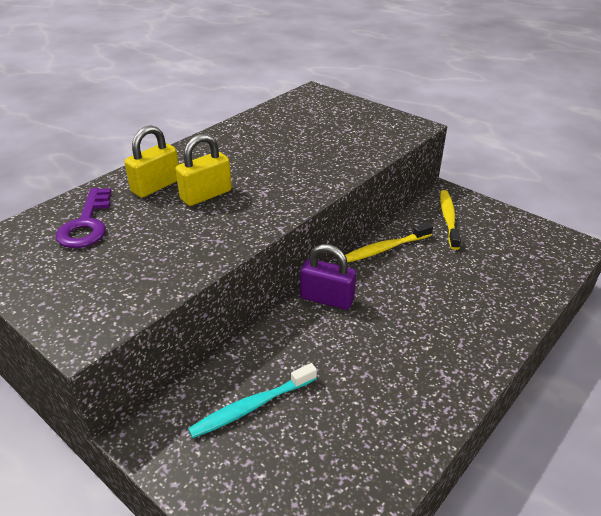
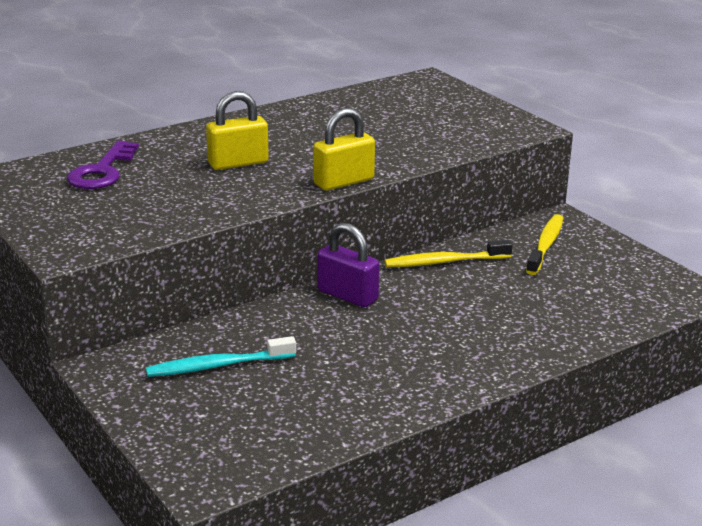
camera: 15 degrees right, 10 degrees down
yellow padlock [125,125,179,198] -> yellow padlock moved to [313,108,375,191]

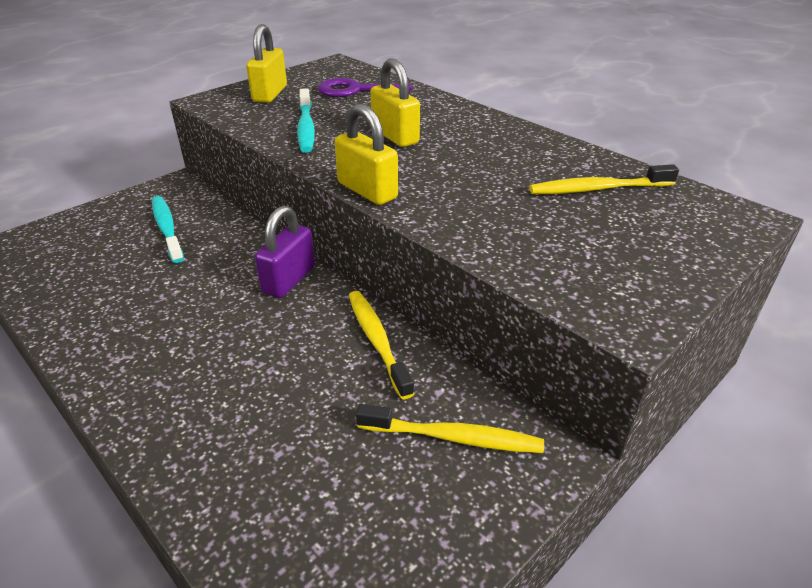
camera: 80 degrees right, 10 degrees up
none -> yellow padlock [246,24,287,103]
none -> turquoise toothbrush [297,88,315,153]
none -> yellow toothbrush [529,164,679,194]

